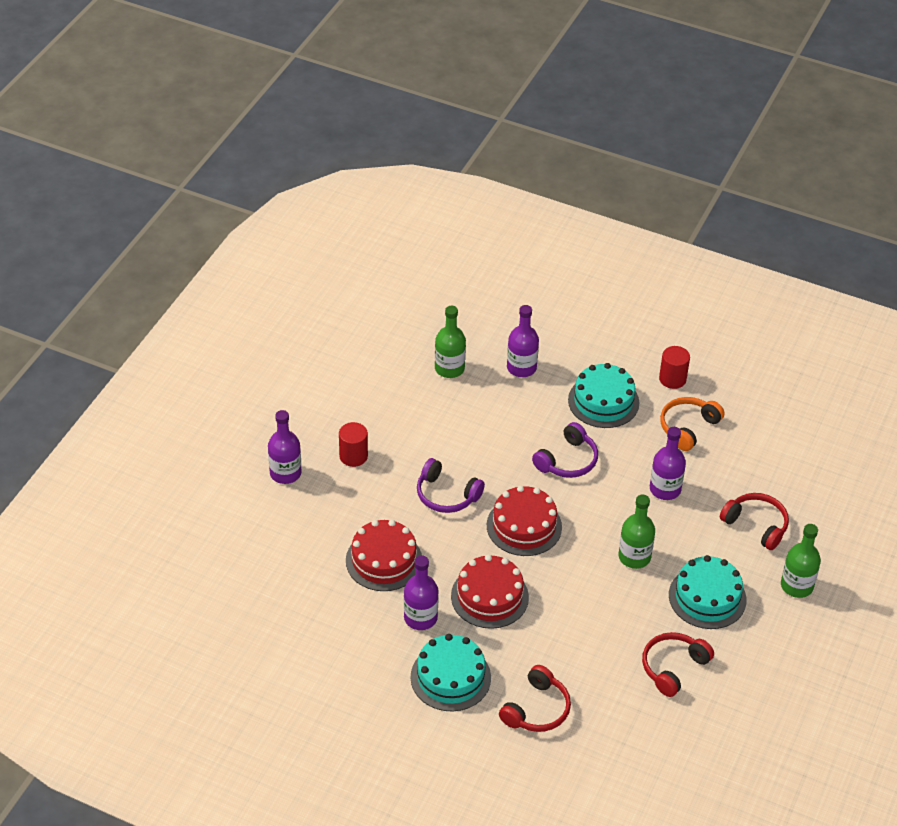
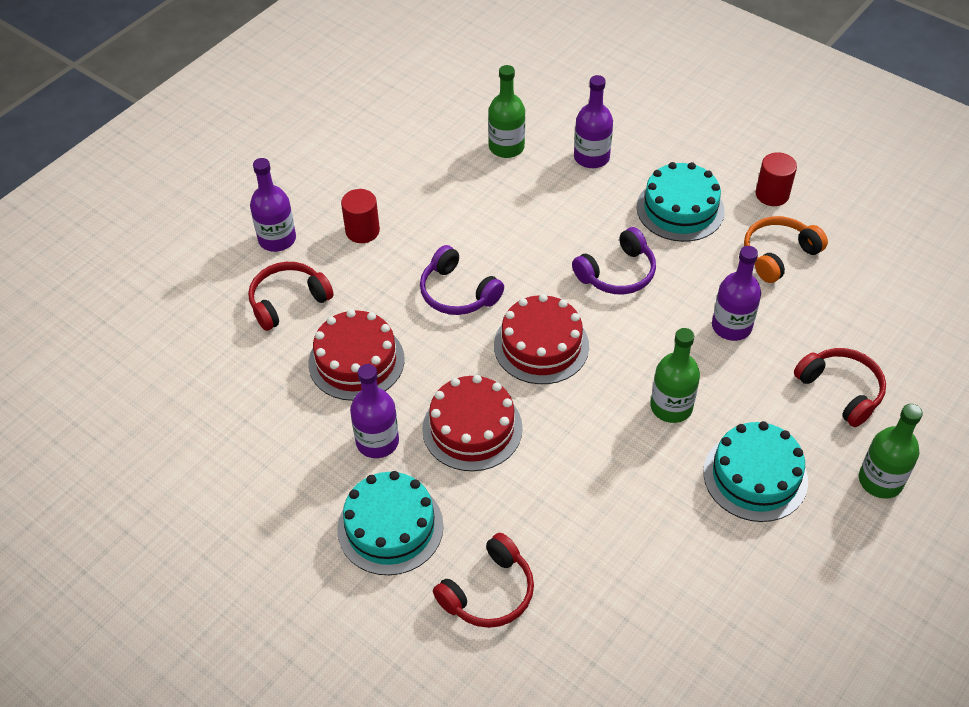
camera: 15 degrees right, 5 degrees up
red headphones [642,632,714,697] -> red headphones moved to [248,262,334,331]

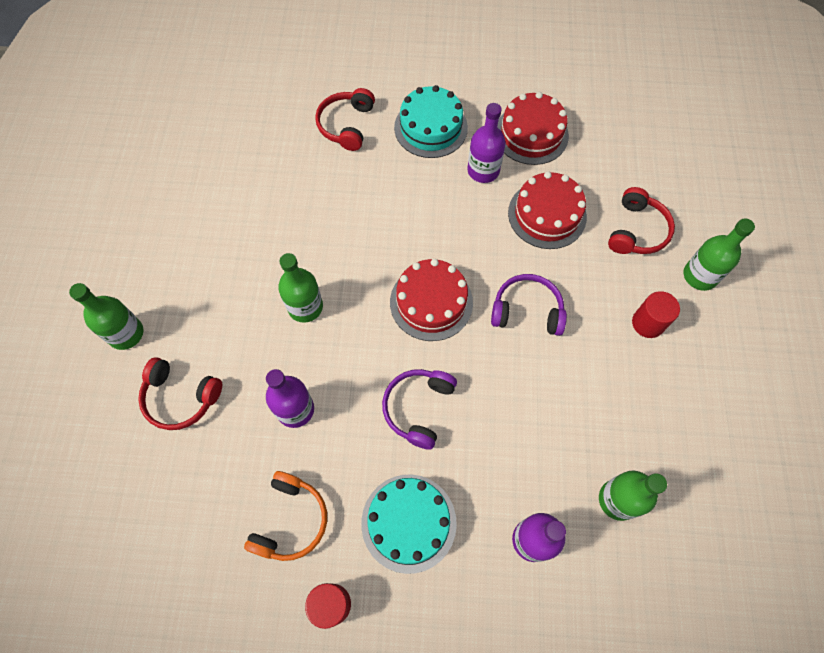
camera: 145 degrees right, 15 degrees up
purple bottle [250,158,296,252] -> green bottle [684,218,755,291]
red cake [422,375,523,471] -> red cake moved to [498,92,569,165]
turquoise cake [703,421,808,522] -> none

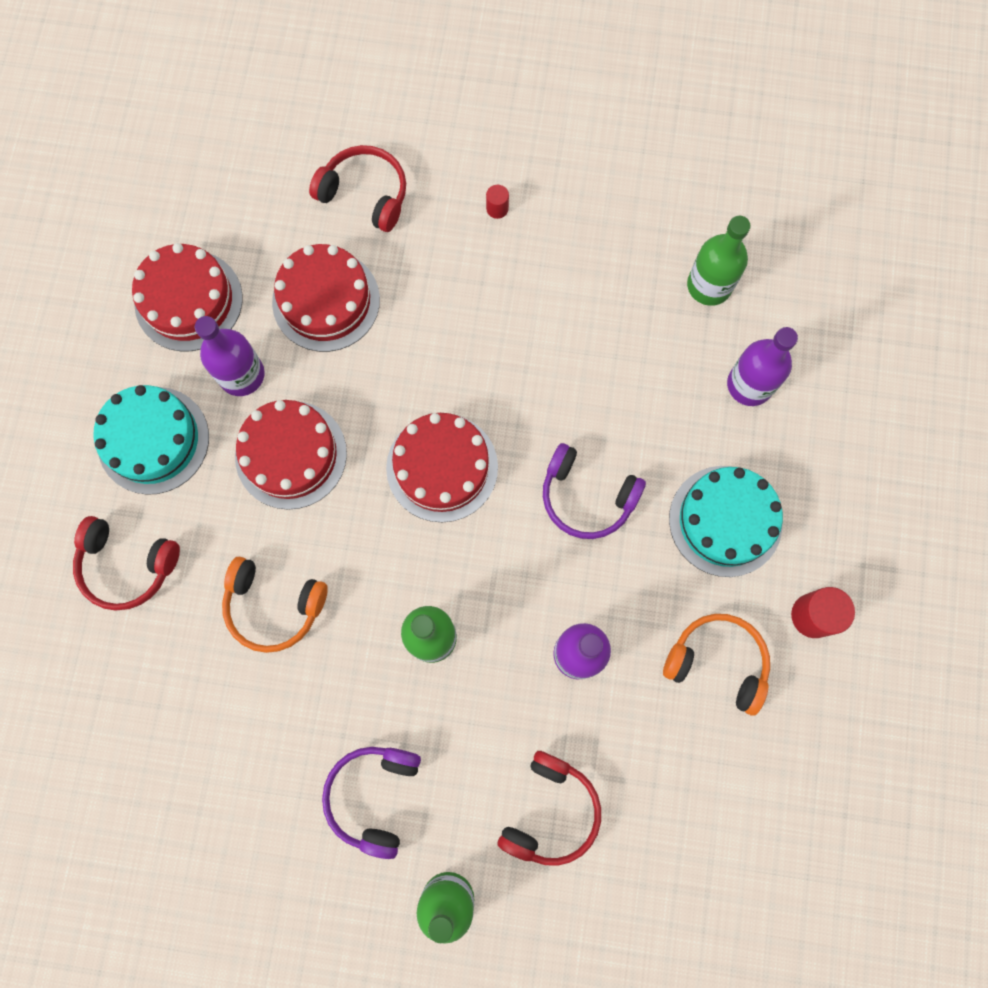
camera: 85 degrees left, 10 degrees up
purple headphones [491,274,567,336] -> purple headphones moved to [322,747,421,859]
red cylinder [632,291,680,338] -> red cylinder [486,185,509,219], size x0.54
green bottle [684,218,755,291] -> none
none -> orange headphones [222,557,328,653]
none -> red cake [235,400,347,510]

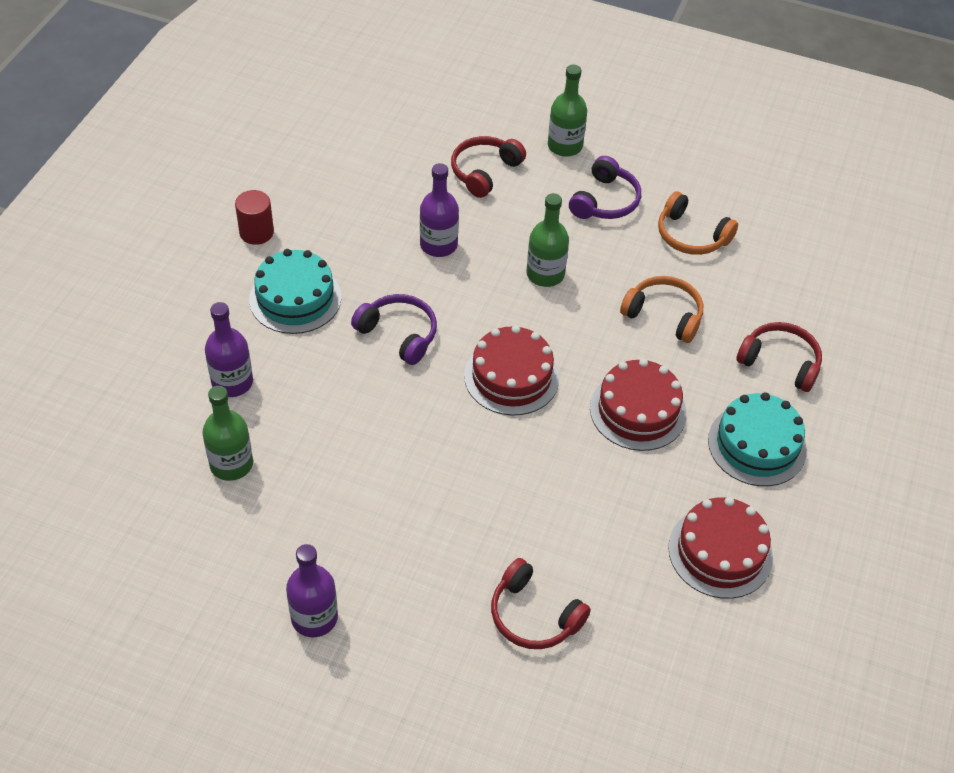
camera: 170 degrees left, 25 degrees down
purple bottle [195,316,265,396] -> purple bottle moved to [286,544,338,637]
red cake [272,244,380,352] -> none
red cylinder [486,185,509,219] -> none
orange headphones [663,614,770,716] -> orange headphones moved to [658,191,738,255]

